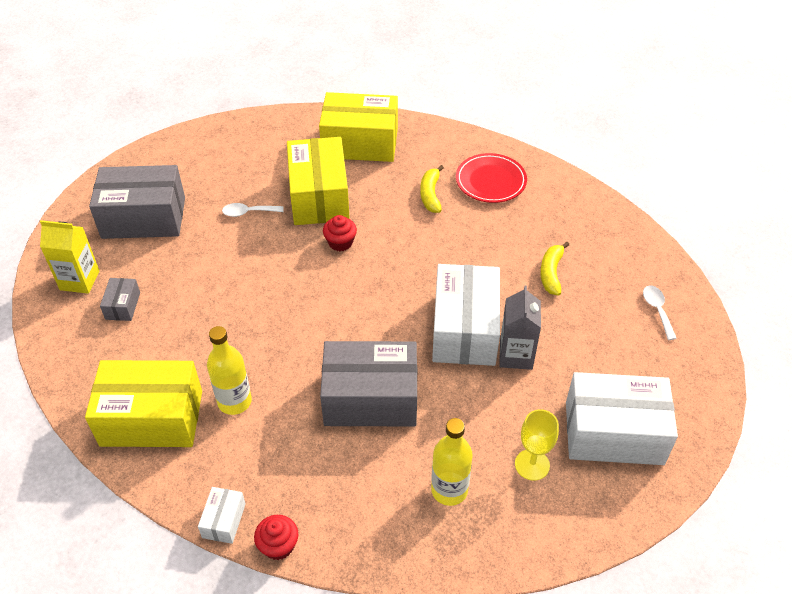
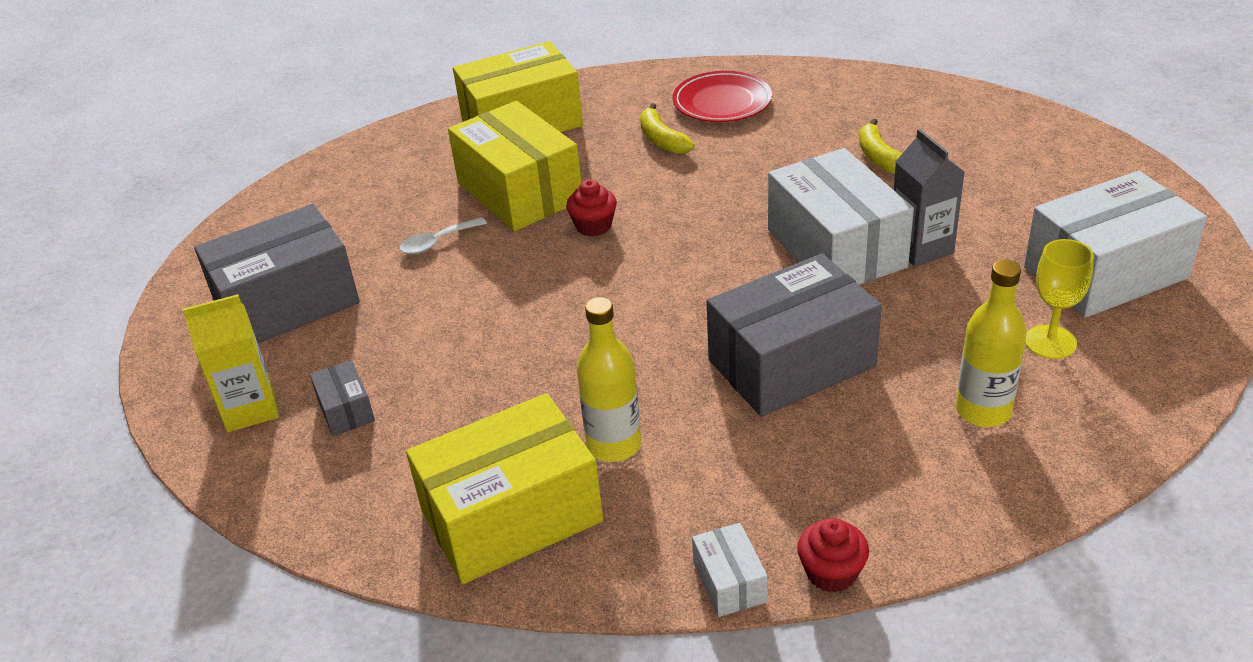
camera: 25 degrees left, 10 degrees down
white spoon [643,286,677,340] -> none

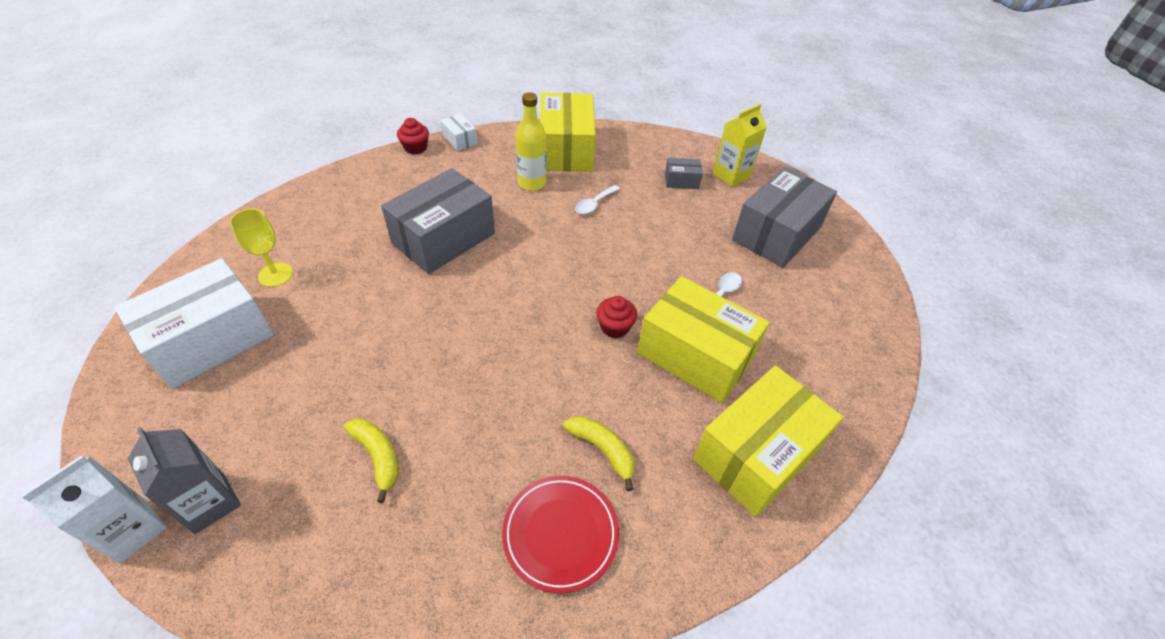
camera: 155 degrees right, 10 degrees up
grey box [310,360,375,436] -> grey box turned 45 degrees counterclockwise [665,158,703,189]
yellow box [406,393,603,584] -> yellow box turned 45 degrees counterclockwise [540,93,596,172]
white box [768,148,914,285] -> none
grey carton [893,129,964,267] -> grey carton moved to [128,427,241,534]
yellow bottle [956,260,1027,427] -> none
none -> white carton [21,455,167,563]
none -> white spoon [575,185,620,214]

